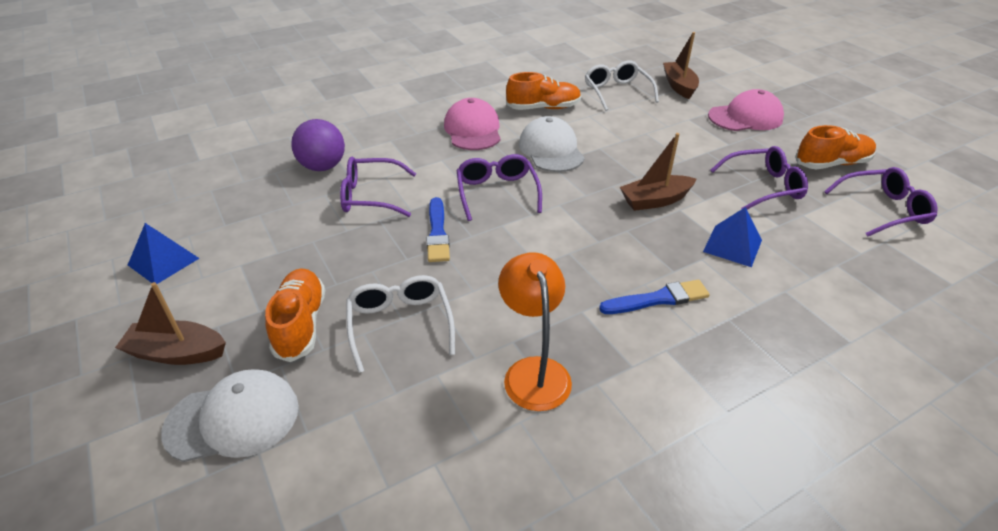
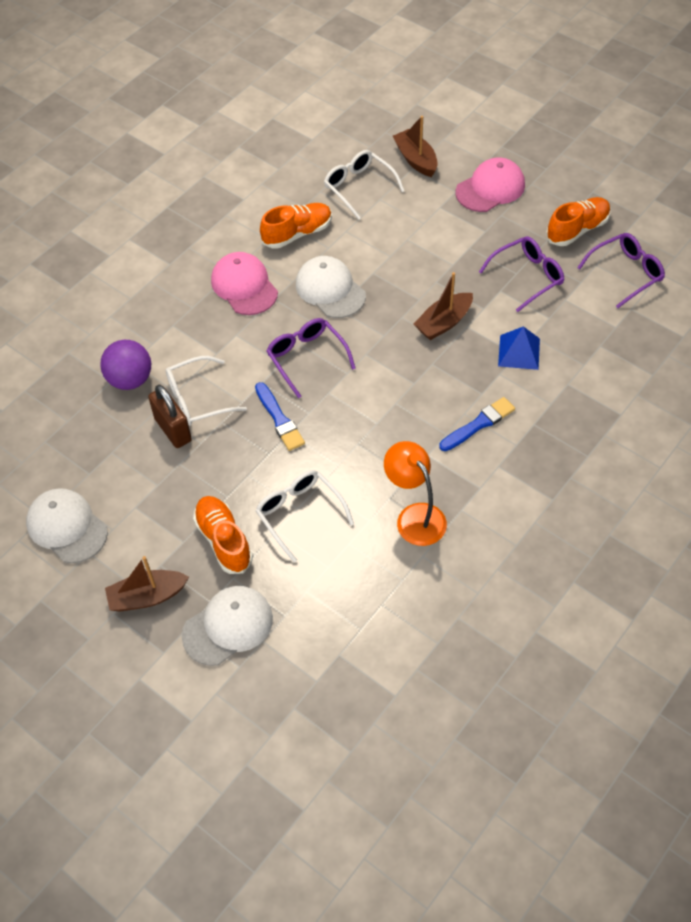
camera: 20 degrees left, 15 degrees up
blue pyramid [128,223,200,284] -> white cap [26,488,108,563]
purple glasses [340,157,416,217] -> white glasses [165,356,247,426]
none -> brown padlock [148,385,192,448]

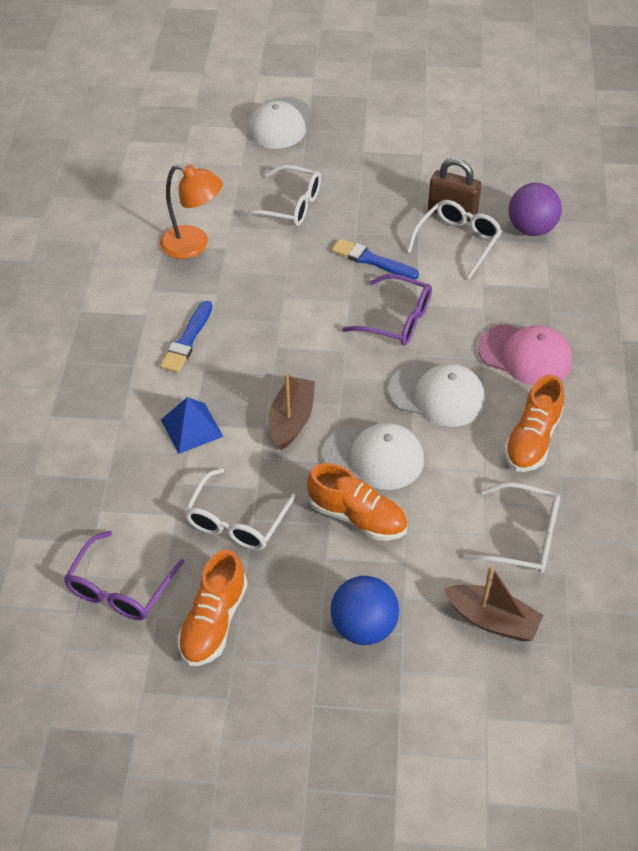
camera: 145 degrees right, 5 degrees down
white cap [26,488,108,563] -> white cap moved to [323,423,424,490]
brown boat [105,556,189,611] -> none
orange shoe [193,496,253,574] -> orange shoe moved to [307,463,408,540]
pink cap [456,157,525,212] -> blue ball [331,576,399,645]
purple glasses [479,236,564,312] -> white glasses [184,468,296,550]

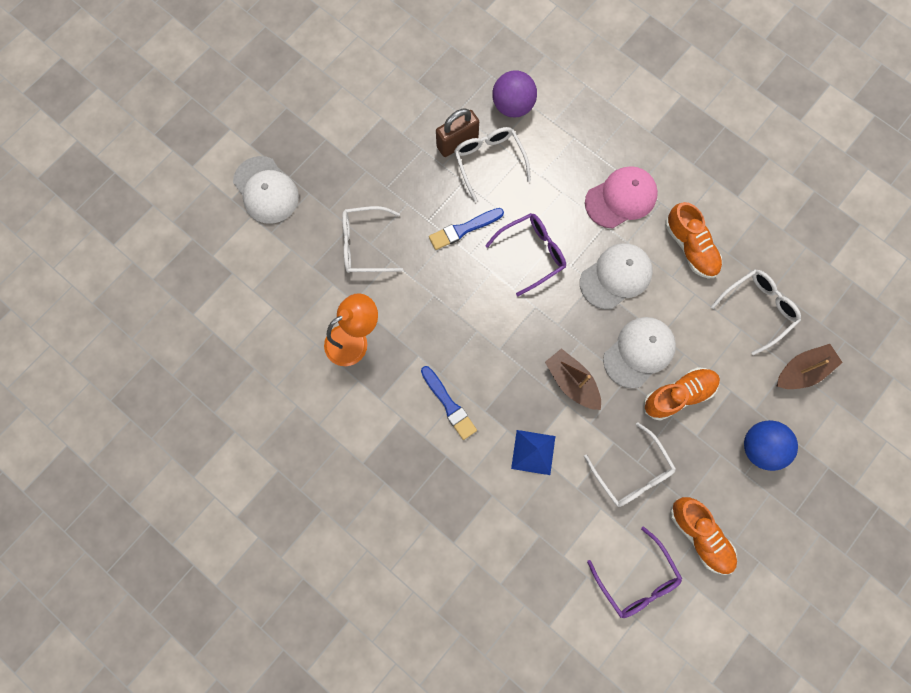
camera: 55 degrees left, 25 degrees up
white glasses [240,165,321,226] -> white glasses turned 150 degrees counterclockwise [342,206,403,273]

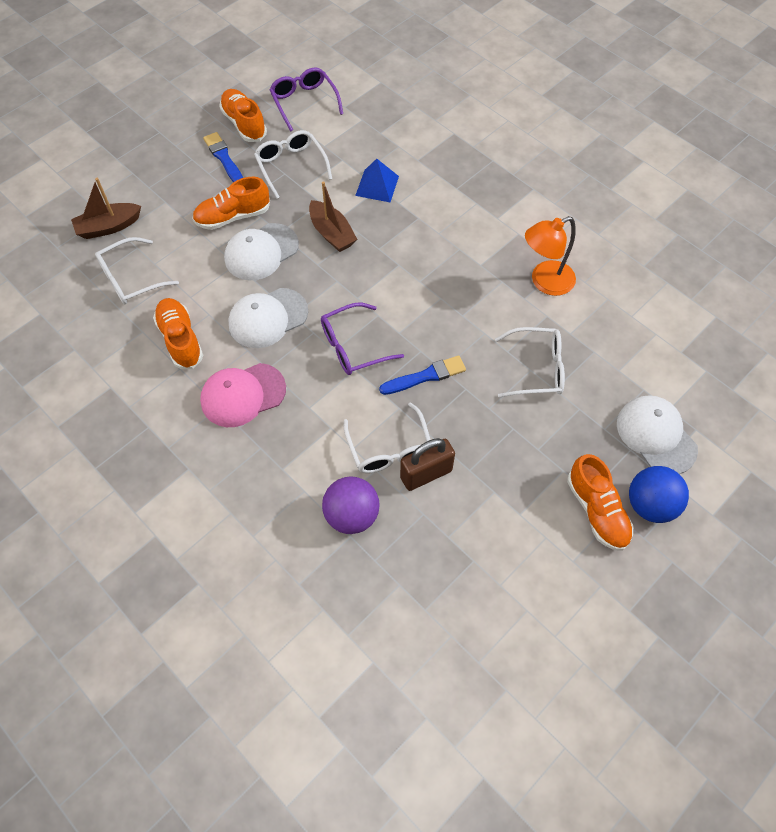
camera: 175 degrees left, 15 degrees down
blue brush [421,366,477,440] -> blue brush moved to [203,132,243,182]
blue ball [744,420,798,471] -> blue ball moved to [629,466,689,523]
none -> orange shoe [567,454,633,551]

